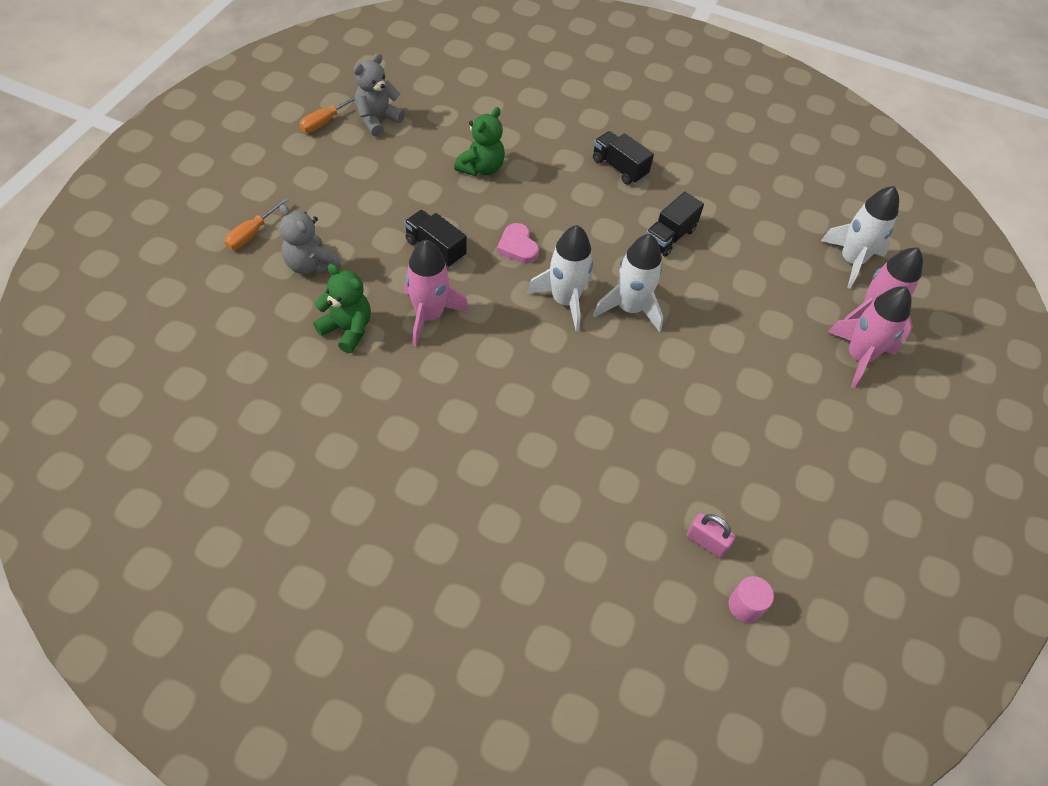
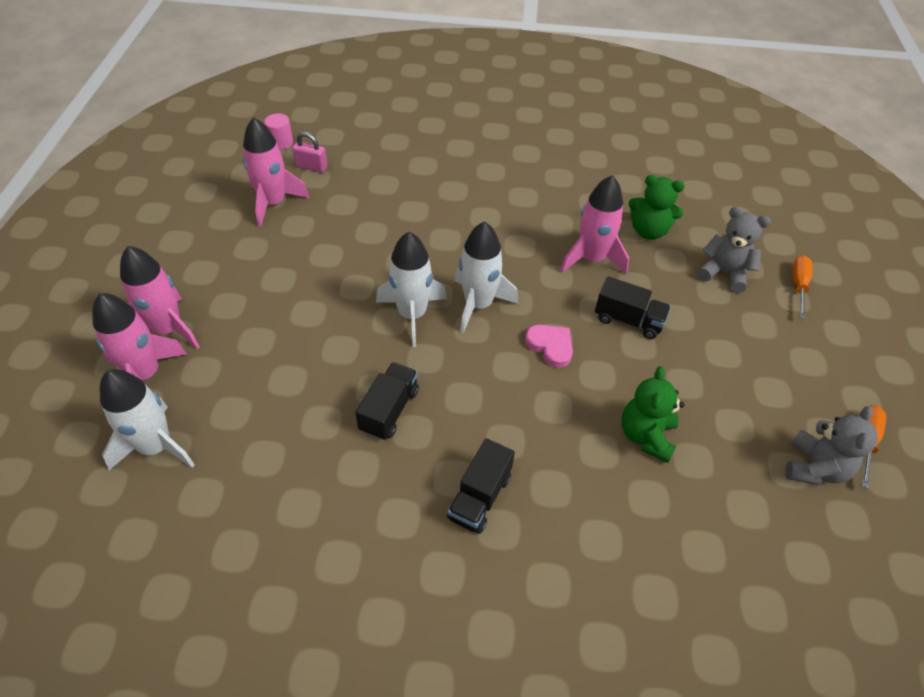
camera: 165 degrees right, 5 degrees down
black truck [593,131,654,185] -> black truck turned 90 degrees clockwise [447,438,515,534]
none -> pink rocket [243,117,310,227]

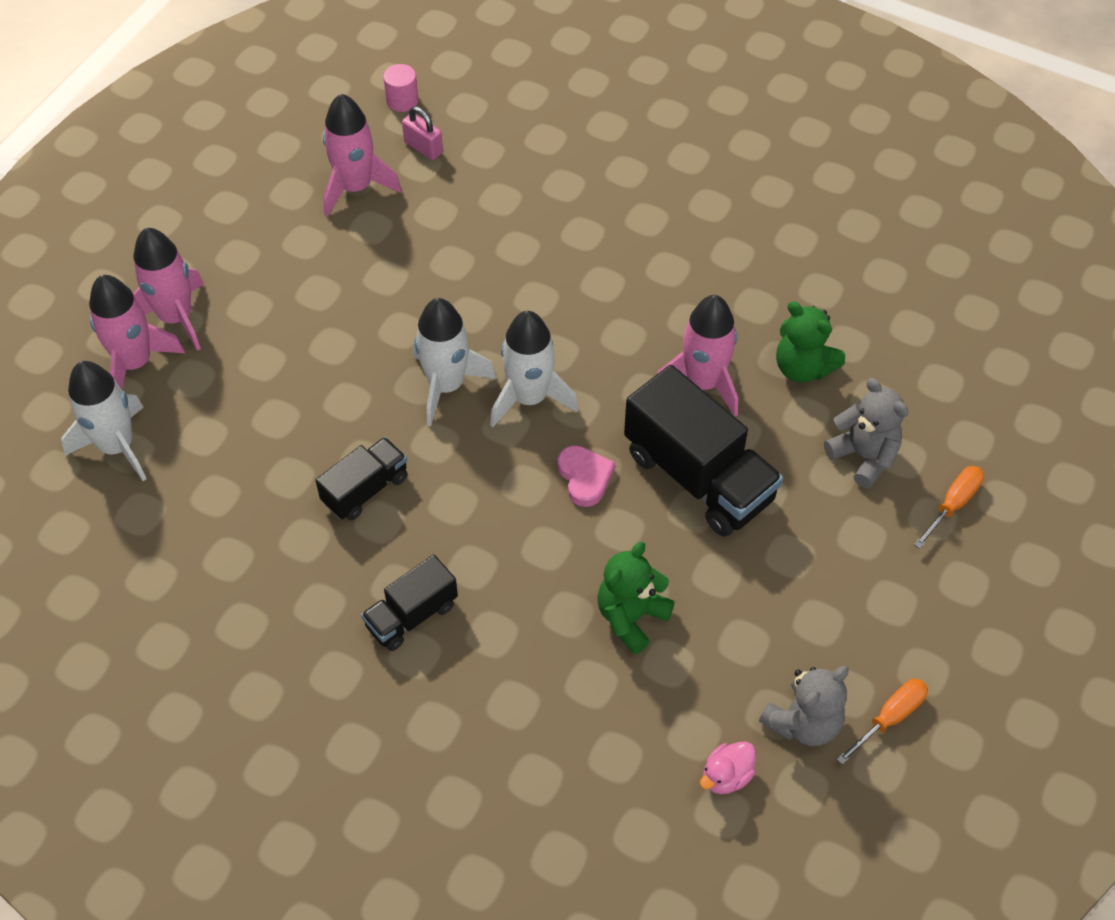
camera: 25 degrees right, 5 degrees up
black truck [595,276,671,339] -> black truck [624,365,783,537], size x1.80
none -> pink duck [700,742,756,794]

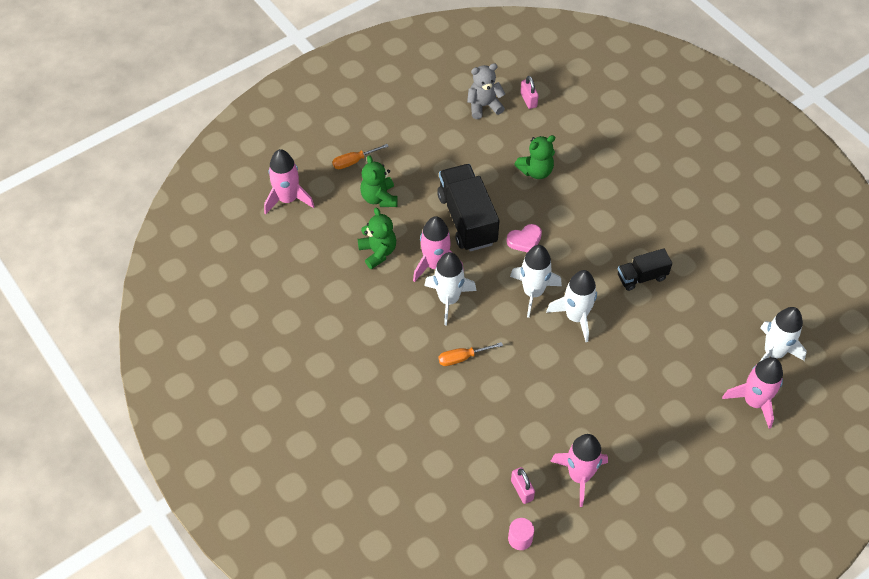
camera: 155 degrees left, 0 degrees up
pink rocket [133,227,204,351] -> pink rocket moved to [264,149,315,215]
black truck [361,555,458,651] -> none
pink heart [557,445,615,507] -> pink heart turned 120 degrees counterclockwise [506,224,542,252]
pink duck [700,742,756,794] -> pink padlock [520,76,539,109]
grey teddy bear [824,378,908,488] -> green teddy bear [360,155,398,207]
orange screwdriver [836,679,928,765] -> orange screwdriver moved to [438,342,503,366]
none -> white rocket [424,252,476,325]

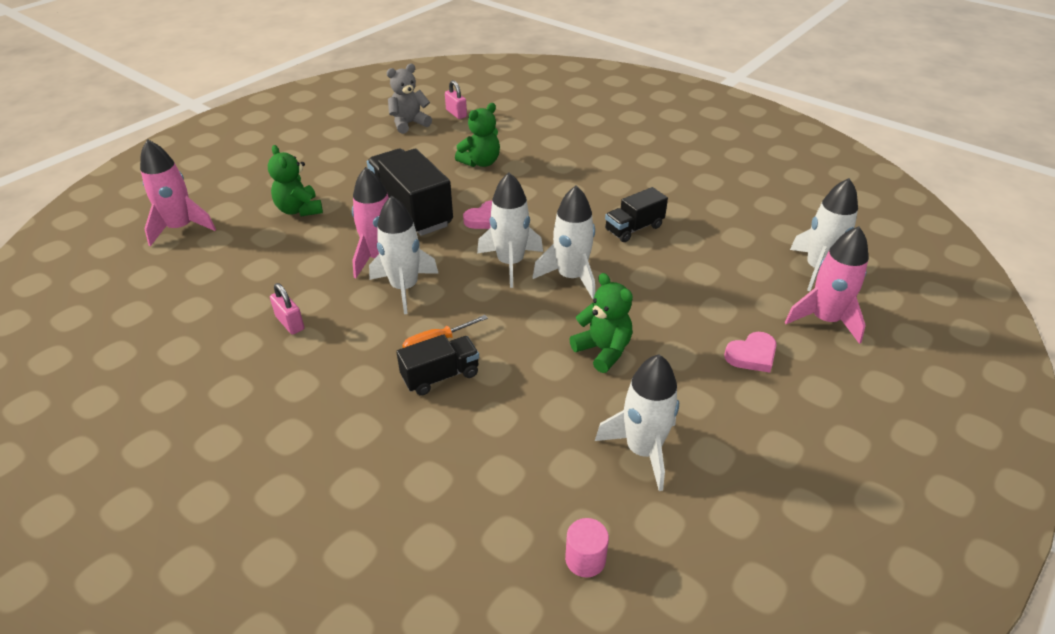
camera: 15 degrees left, 15 degrees down
orange screwdriver [332,144,389,169] -> none
green teddy bear [358,207,396,269] -> green teddy bear moved to [570,273,633,373]
pink padlock [511,467,535,504] -> pink padlock moved to [270,283,304,335]
pink rocket [550,434,608,507] -> white rocket [595,355,679,491]
none -> black truck [396,334,479,396]
none -> pink heart [724,332,777,373]

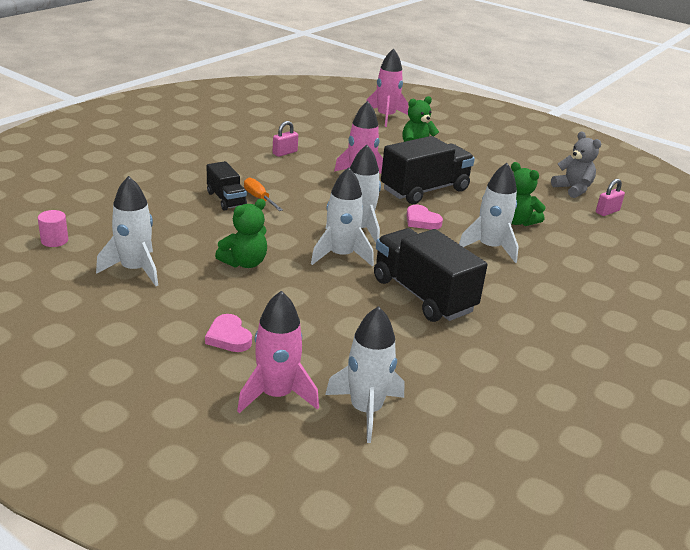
camera: 85 degrees right, 10 degrees down
white rocket [369,195,439,314] -> white rocket moved to [459,163,519,263]
black truck [605,187,668,242] -> black truck [374,228,487,322], size x1.80

